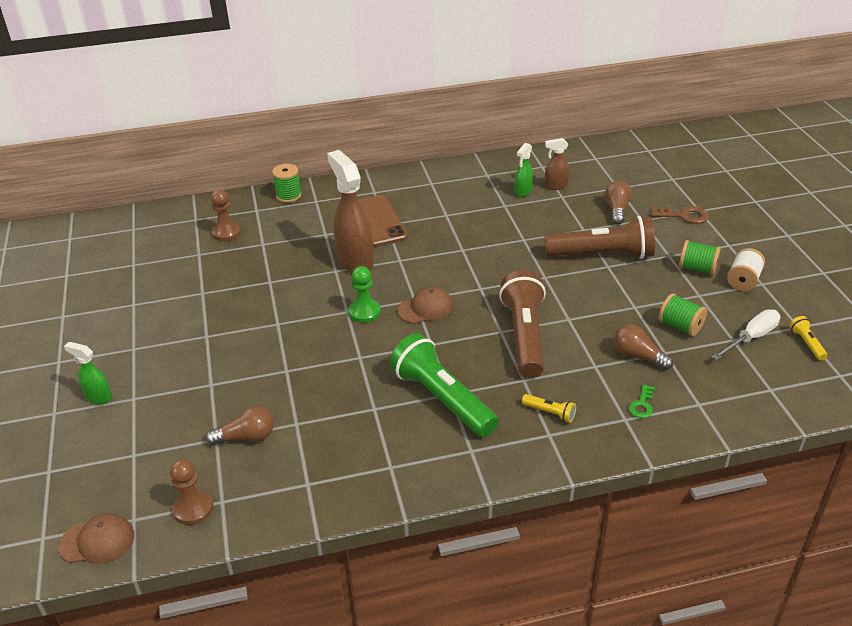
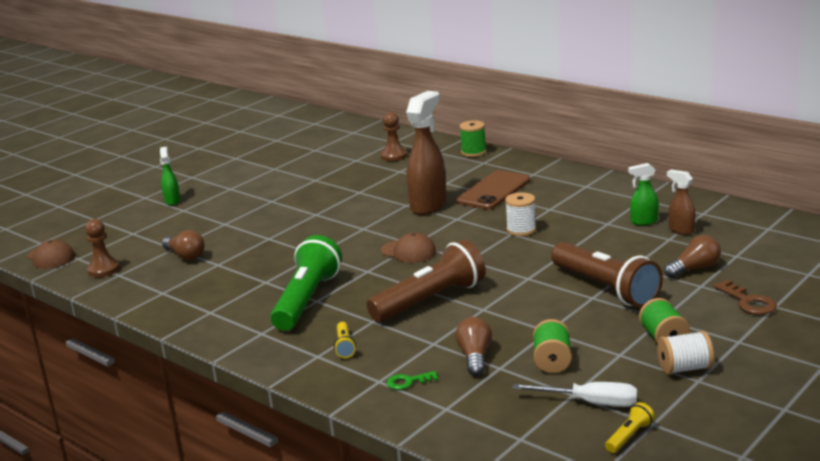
camera: 55 degrees right, 15 degrees down
green pawn [349,266,381,323] -> none
none -> white spool [505,192,536,236]

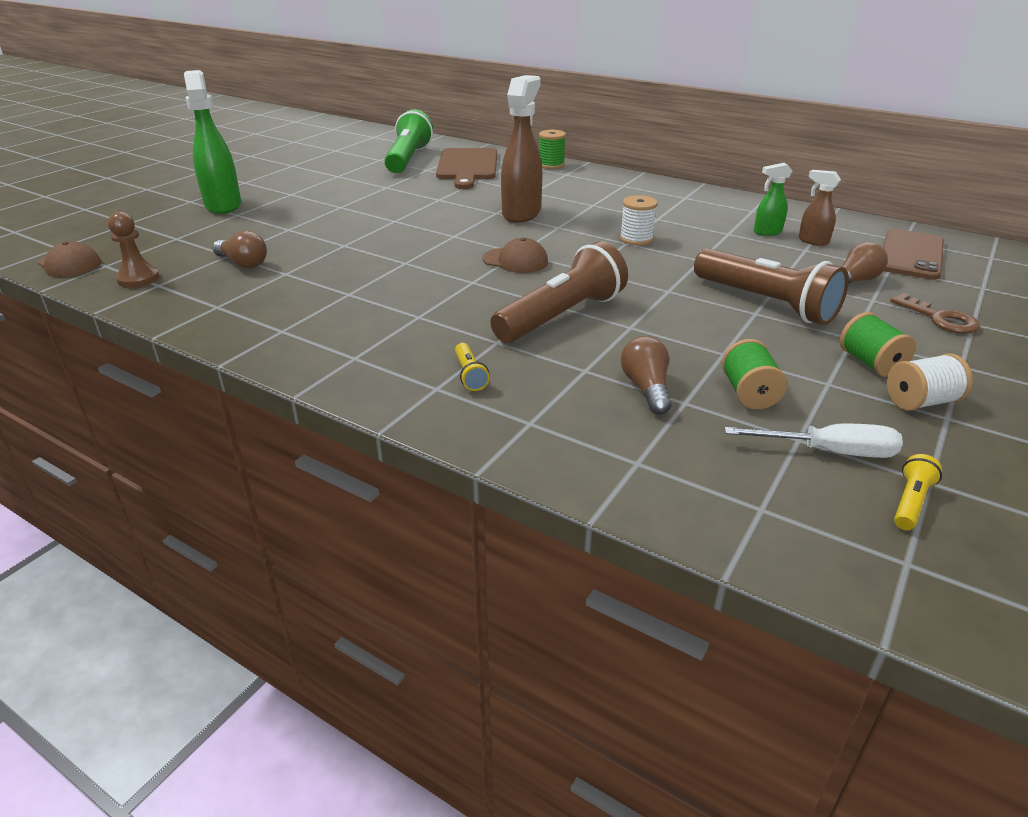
camera: 10 degrees left, 10 degrees up
green spray bottle [160,147,180,205] -> green spray bottle [184,70,241,214], size x1.97
green flashlight [270,235,342,331] -> green flashlight moved to [384,109,433,173]
brown pawn [381,112,407,161] -> brown cutting board [436,148,497,189]
green key [387,371,438,390] -> none
brown phone [456,170,530,210] -> brown phone moved to [883,229,944,280]

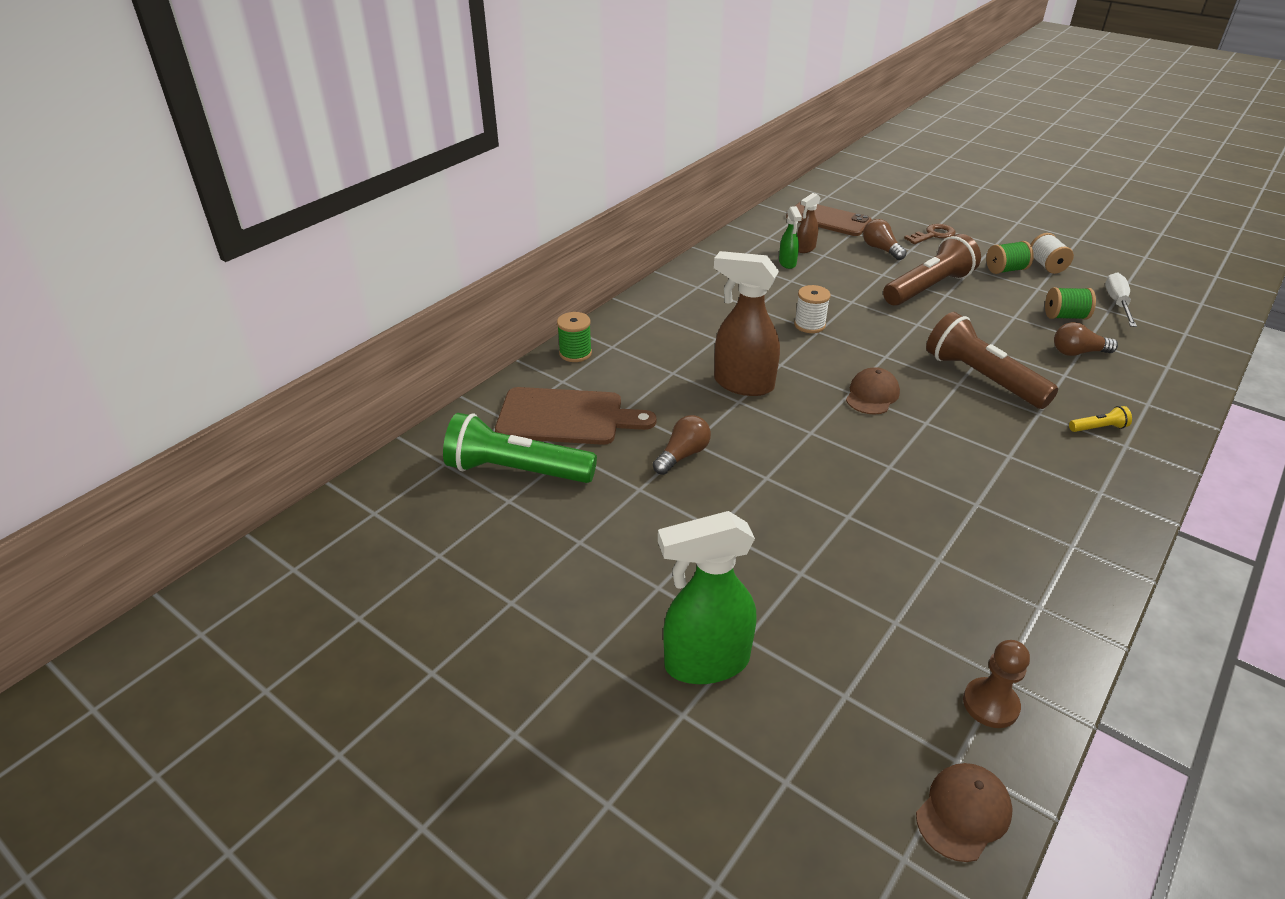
camera: 85 degrees left, 5 degrees up
brown light bulb [212,231,267,268] -> brown light bulb moved to [653,415,711,475]
yellow flashlight [894,454,942,530] -> none

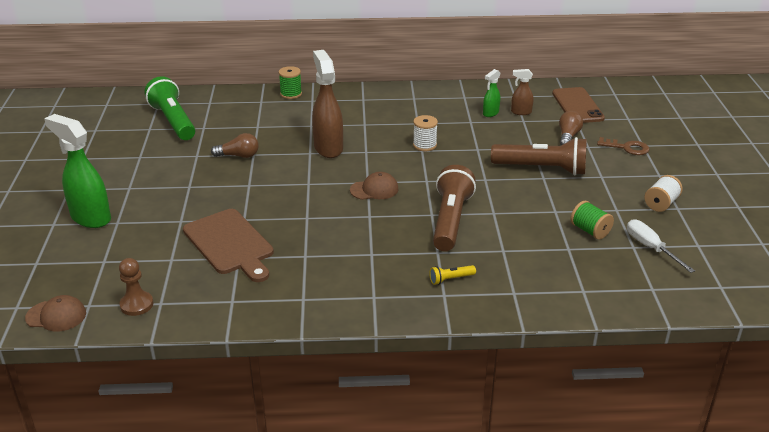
camera: 50 degrees right, 5 degrees down
brown cutting board [495,387,656,445] -> brown cutting board moved to [183,209,274,282]
green spool [986,241,1034,274] -> none
brown light bulb [1054,322,1118,356] -> none
yellow flashlight [1069,406,1132,432] -> yellow flashlight turned 120 degrees clockwise [429,265,476,285]
white screwdriver [1105,272,1137,327] -> white screwdriver turned 90 degrees counterclockwise [627,219,695,273]

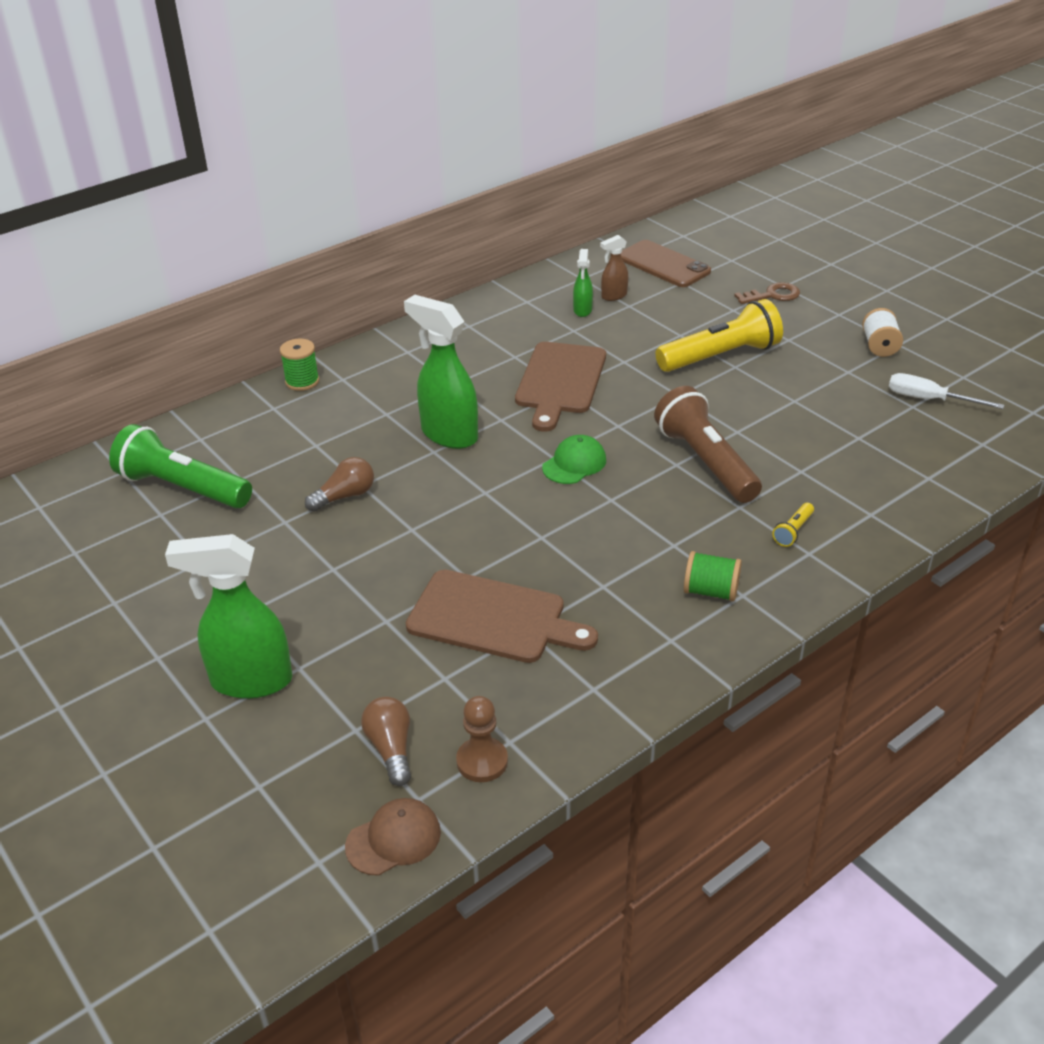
camera: 35 degrees left, 5 degrees up
brown spray bottle [312,50,343,158] -> green spray bottle [404,295,478,449]
brown cap [350,172,399,200] -> green cap [542,435,606,484]
white spool [413,115,438,151] -> brown cutting board [515,342,606,431]
brown flashlight [491,137,587,175] -> yellow flashlight [655,299,783,372]
brown light bulb [559,111,583,145] -> brown light bulb moved to [361,697,411,786]
green spool [571,201,614,240] -> green spool moved to [684,551,742,601]

